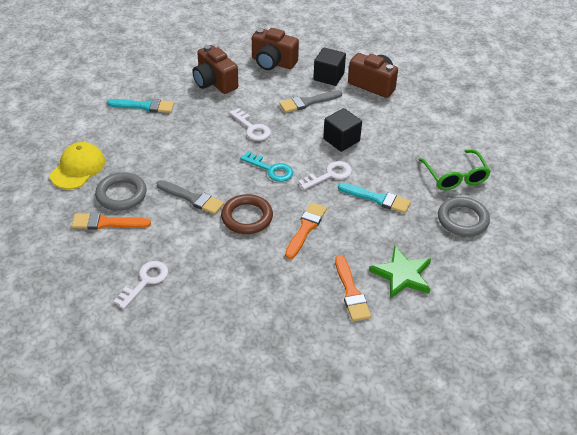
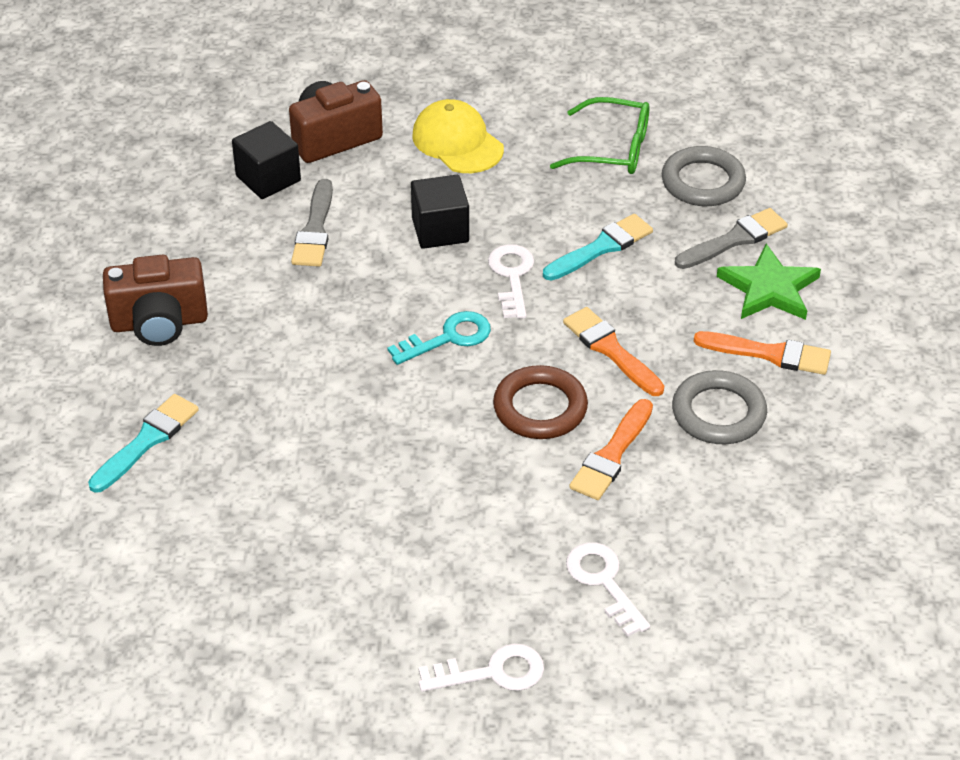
camera: 60 degrees left, 0 degrees up
yellow cap [50,142,105,189] -> yellow cap moved to [412,99,504,173]
orange brush [72,213,151,230] -> orange brush moved to [569,399,653,500]
grey ring [95,172,147,211] -> grey ring moved to [672,370,767,444]
grey brush [157,180,224,215] -> grey brush moved to [675,208,788,269]
white key [229,108,271,141] -> white key moved to [418,644,544,692]
brown camera [252,28,299,70] -> none

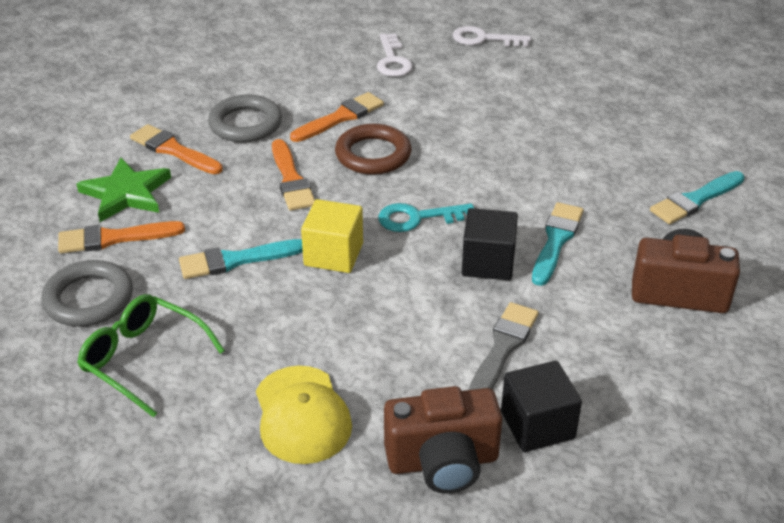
camera: 160 degrees left, 5 degrees down
black cube [411,175,469,249] -> black cube moved to [462,208,518,280]
white key [488,244,534,319] -> yellow cube [301,199,363,273]
grey brush [675,208,788,269] -> orange brush [58,221,185,253]
none -> turquoise brush [532,202,584,286]

